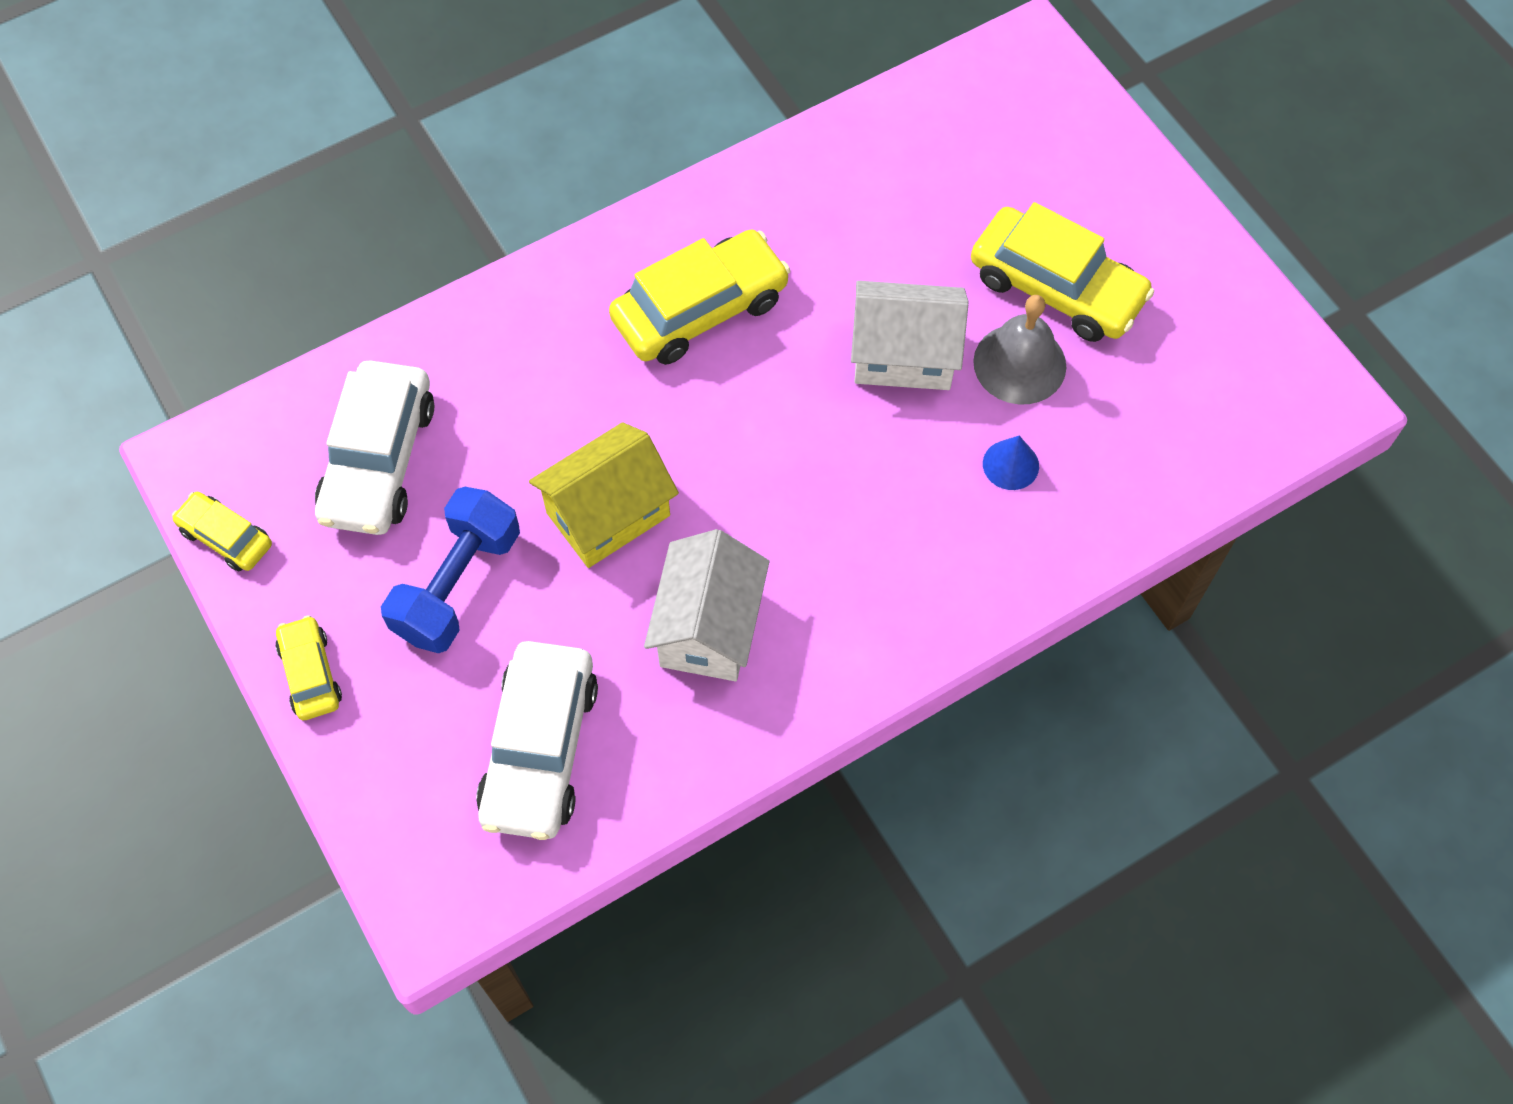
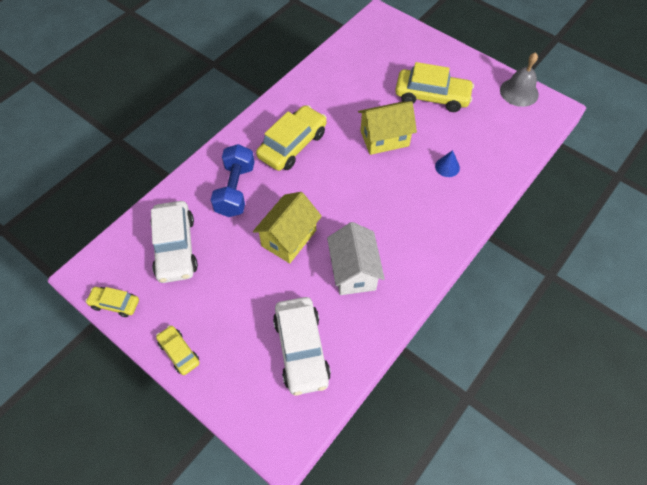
camera: 20 degrees left, 5 degrees down
blue dumbbell [381,487,520,653] -> blue dumbbell moved to [211,144,254,217]
white house [851,281,969,390] -> yellow house [358,101,417,155]
grey bell [973,295,1066,404] -> grey bell moved to [500,52,539,107]

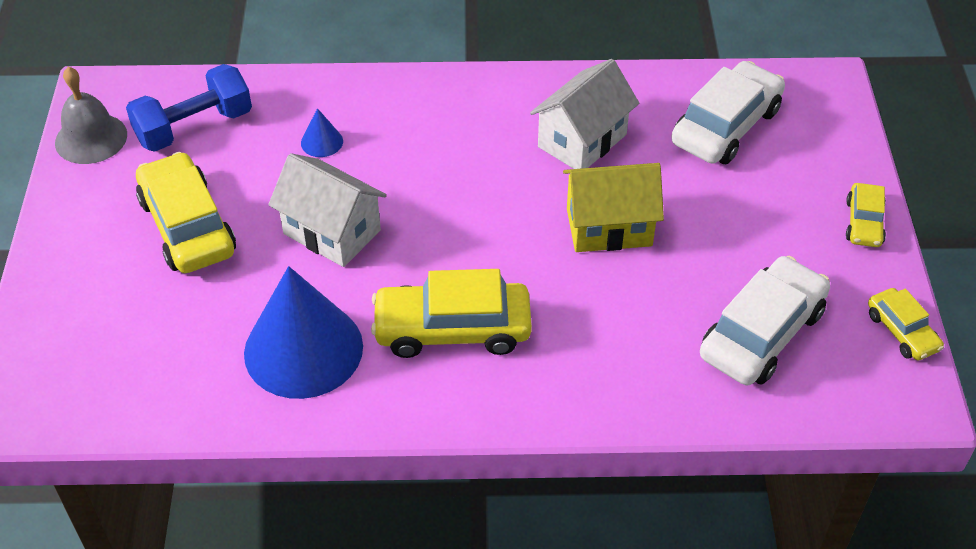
camera: 130 degrees left, 10 degrees down
blue dumbbell [211,144,254,217] -> blue dumbbell moved to [126,64,252,152]
yellow house [358,101,417,155] -> white house [268,153,387,267]
none -> blue cone [244,266,363,399]

